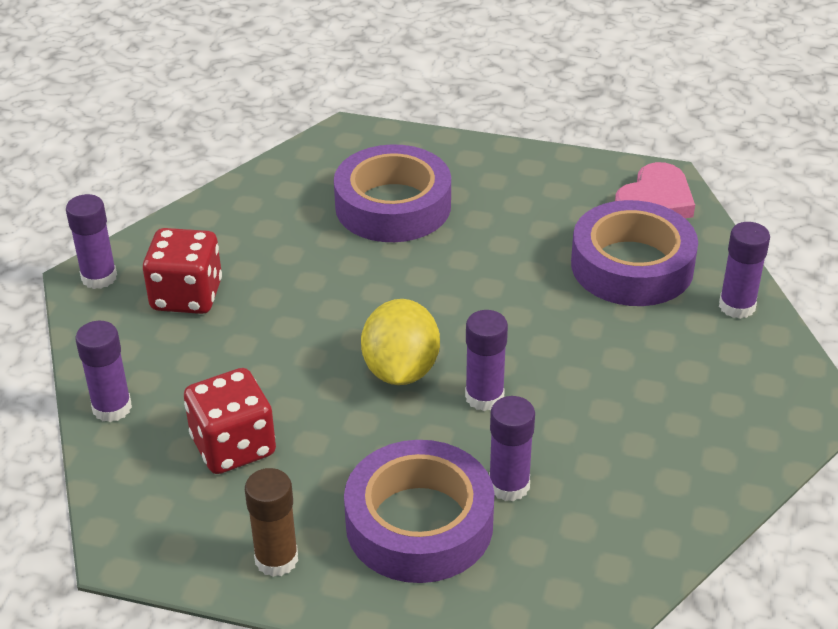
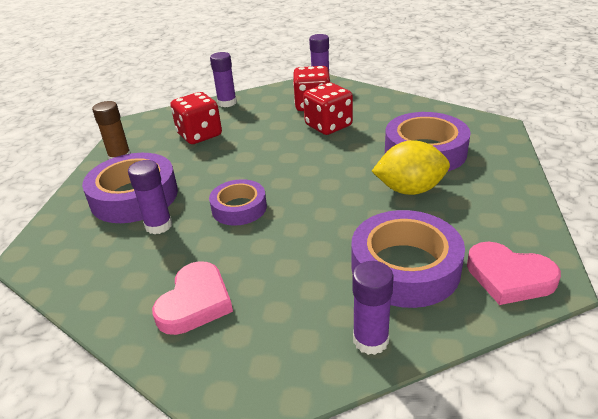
camera: 85 degrees right, 5 degrees down
yellow lemon [361,299,440,385] -> yellow lemon moved to [372,140,450,195]
purple glue stick [465,310,508,411] -> purple tape [209,179,267,226]
none -> pink heart [152,261,233,335]
none -> red dice [303,83,353,135]

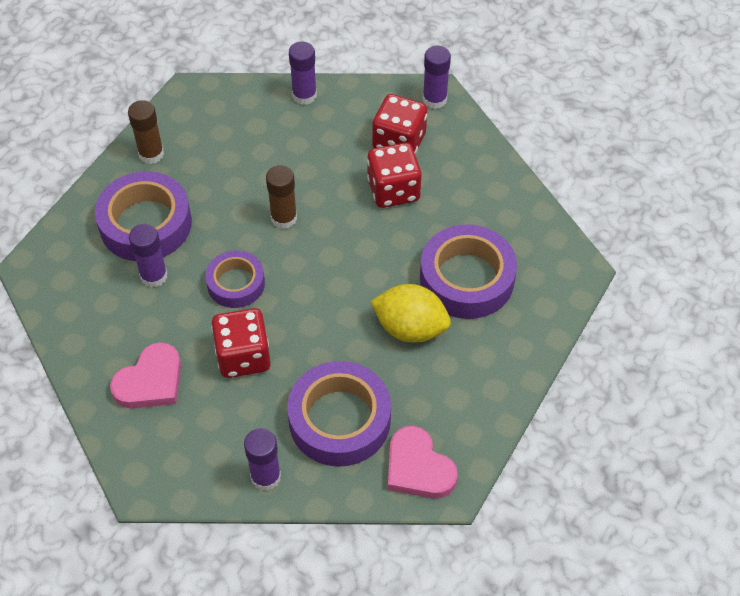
camera: 20 degrees right, 20 degrees up
red dice [170,92,222,144] -> red dice moved to [211,308,271,378]
none -> brown glue stick [266,165,297,229]

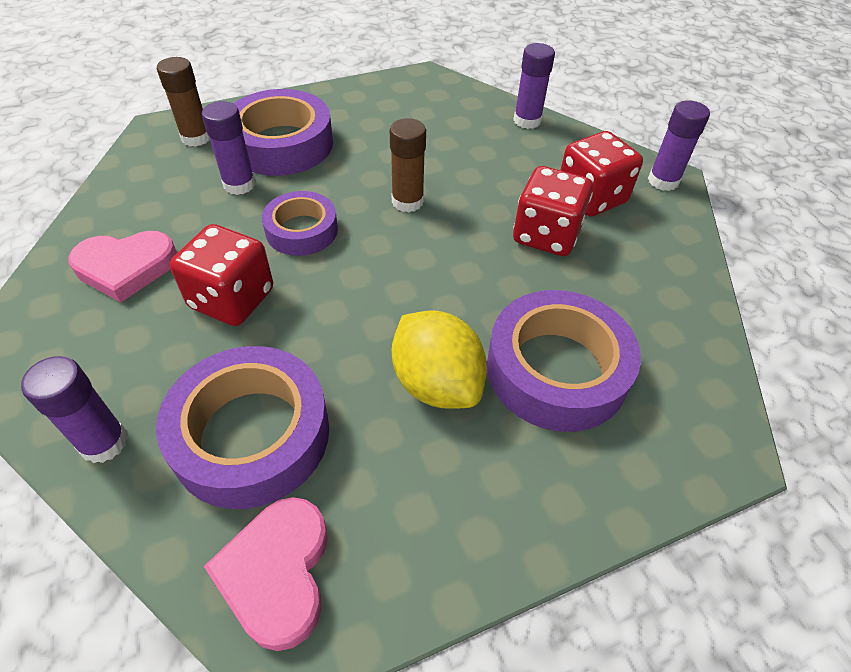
camera: 35 degrees right, 5 degrees down
brown glue stick [128,100,164,164] -> brown glue stick moved to [157,57,210,147]

